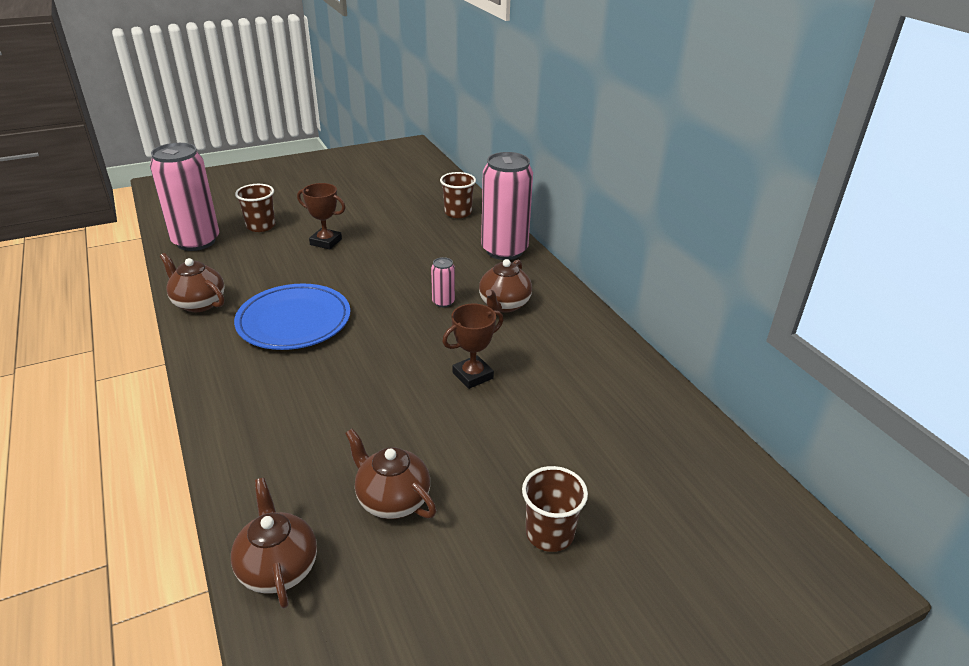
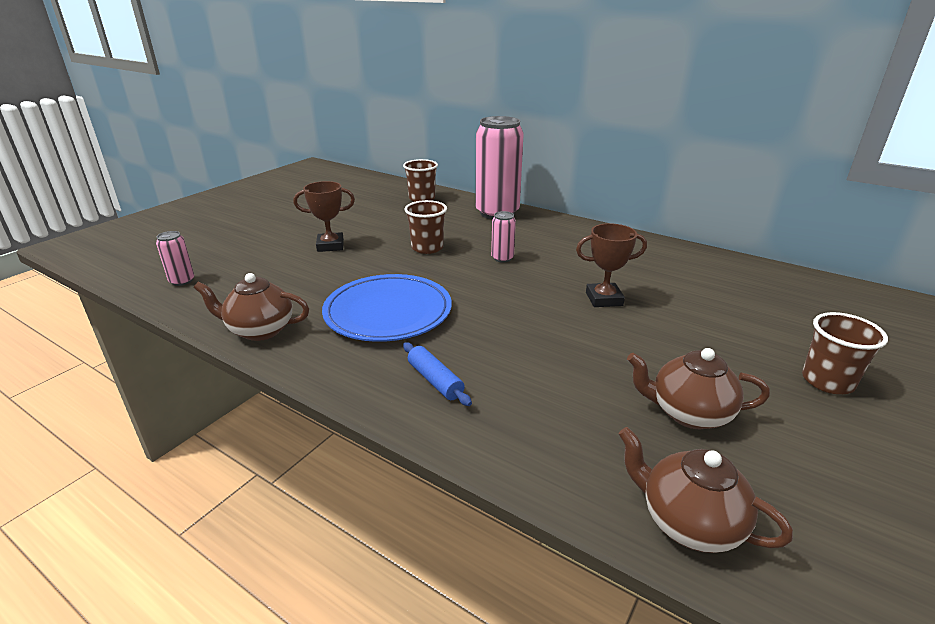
camera: 30 degrees left, 5 degrees down
pink can [150,143,219,251] -> pink can [156,231,194,286], size x0.43
brown cup [235,184,275,232] -> brown cup moved to [405,200,447,254]
brown trophy [442,304,503,389] -> brown trophy turned 60 degrees clockwise [576,223,647,307]
brown teapot [479,259,532,313] -> none
none -> blue rolling pin [403,342,472,406]

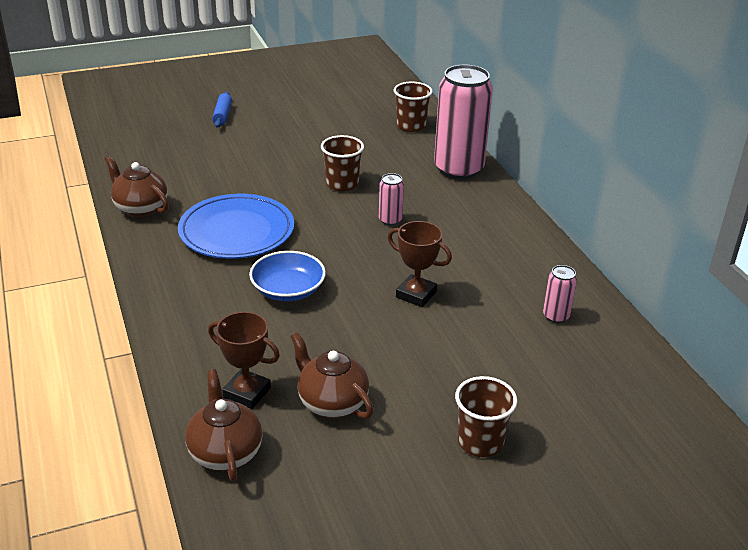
camera: 35 degrees right, 5 degrees up
pink can [156,231,194,286] -> pink can moved to [543,265,577,323]
brown trophy [293,181,355,252] -> brown trophy moved to [208,312,280,409]
blue rolling pin [403,342,472,406] -> blue rolling pin moved to [212,92,232,128]
none -> blue bowl [249,251,326,301]

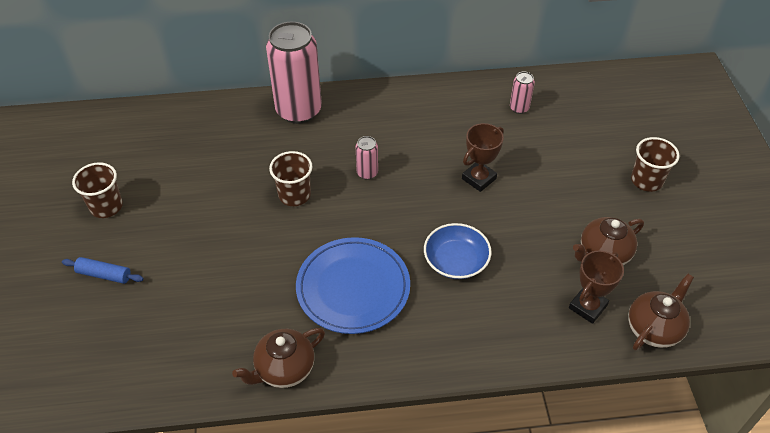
camera: 75 degrees left, 15 degrees up
brown teapot [185,369,262,481] -> brown teapot turned 135 degrees clockwise [628,274,694,351]
brown cup [394,82,433,132] -> brown cup moved to [72,162,123,218]

